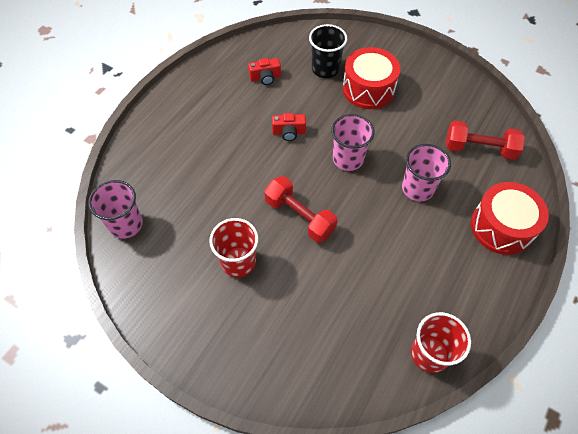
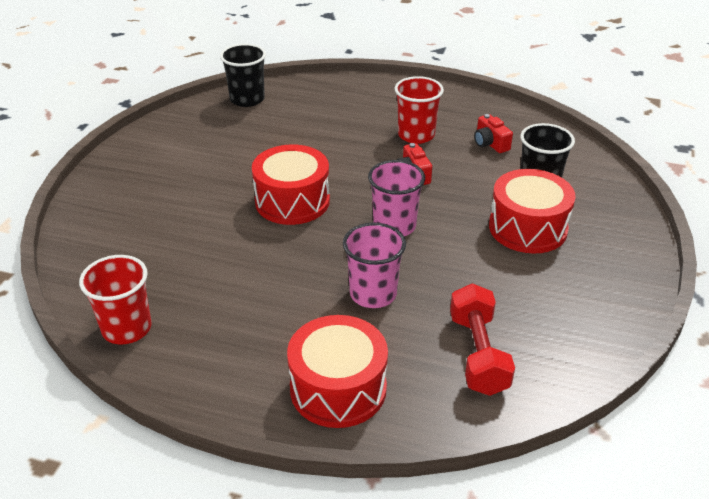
camera: 75 degrees right, 20 degrees down
pink cup [88,180,143,239] -> black cup [220,44,266,107]
red cup [209,218,258,277] -> red cup moved to [395,76,444,144]
red dumbbell [264,176,337,243] -> red drum [252,144,330,225]

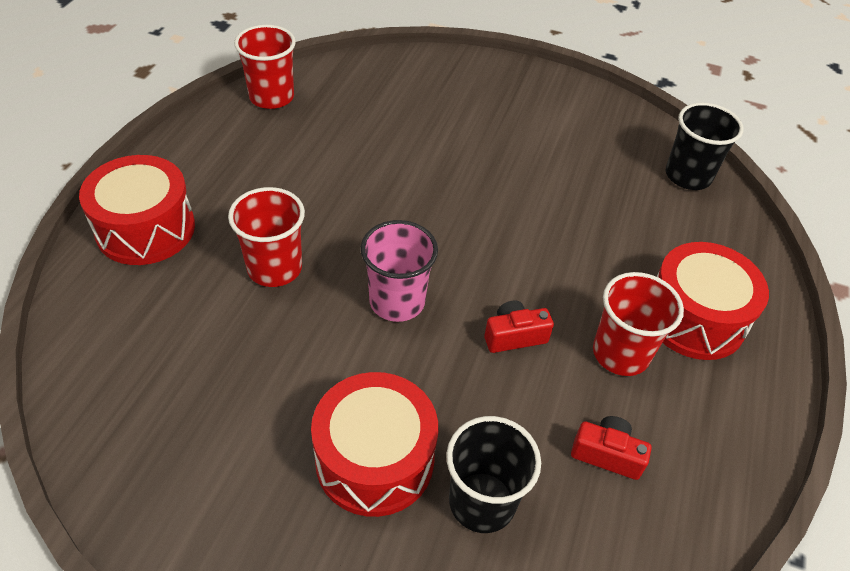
camera: 90 degrees right, 10 degrees up
red drum [252,144,330,225] -> red drum moved to [657,242,769,360]
pink cup [343,223,406,308] -> red cup [228,187,305,287]
red dumbbell [450,283,515,396] -> none
red camera [474,114,513,153] -> red camera turned 45 degrees clockwise [571,416,652,480]

